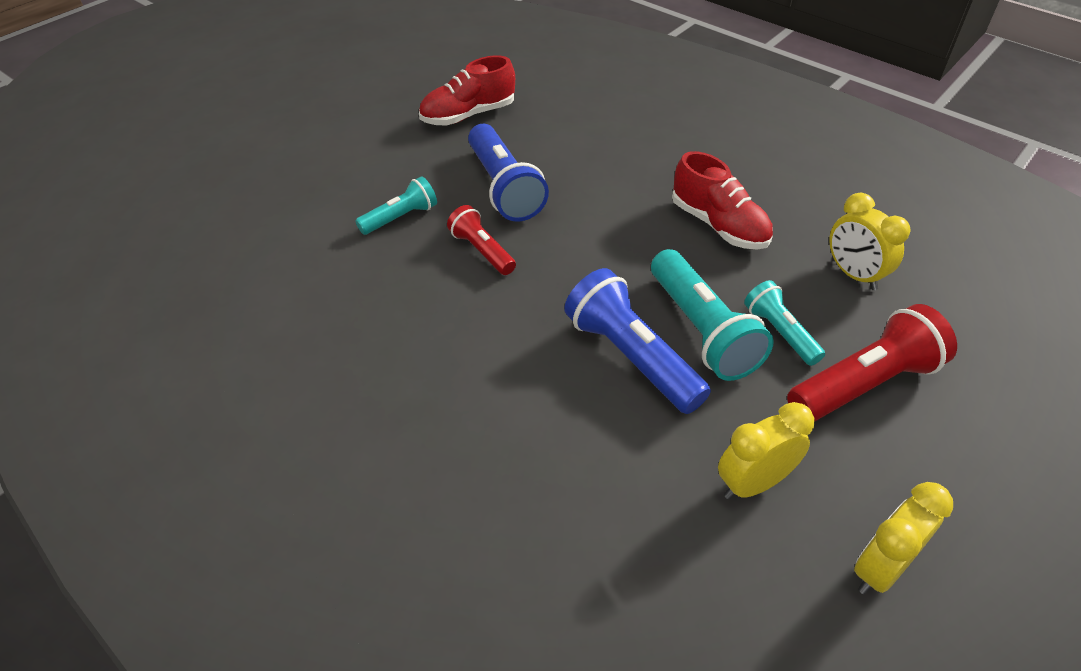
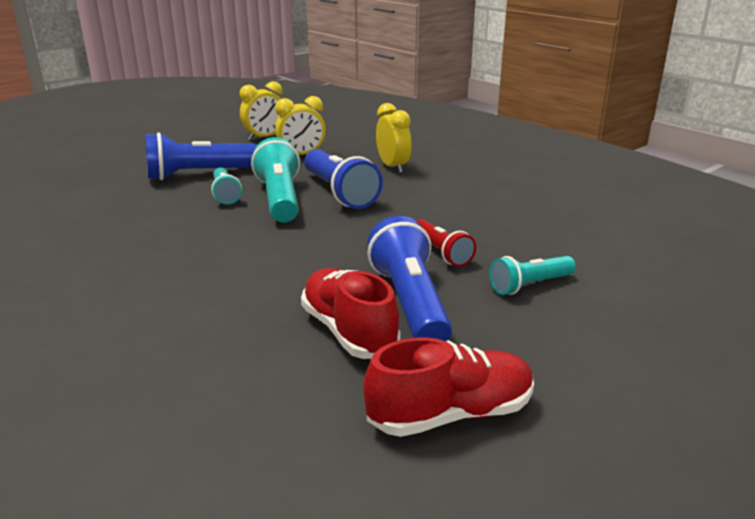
camera: 170 degrees left, 20 degrees down
red shoe [672,151,773,250] -> red shoe moved to [301,268,401,359]
red flashlight [787,304,957,422] -> blue flashlight [145,132,257,180]
yellow clock [829,193,910,290] -> yellow clock moved to [376,103,412,173]

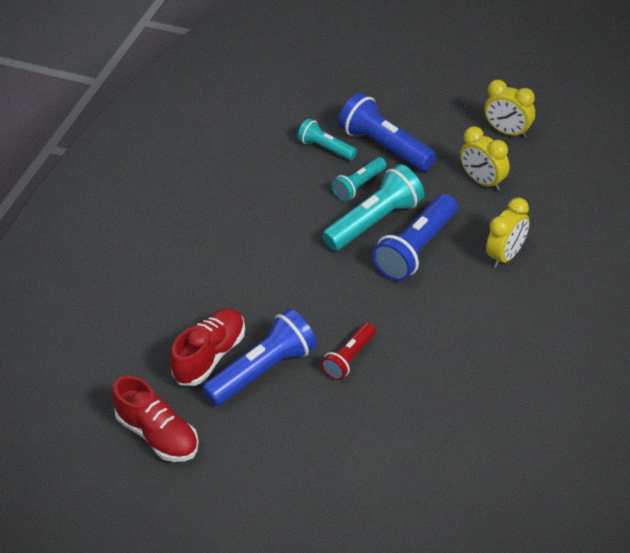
camera: 65 degrees right, 20 degrees up
turquoise flashlight [489,256,576,295] -> turquoise flashlight moved to [297,119,357,160]

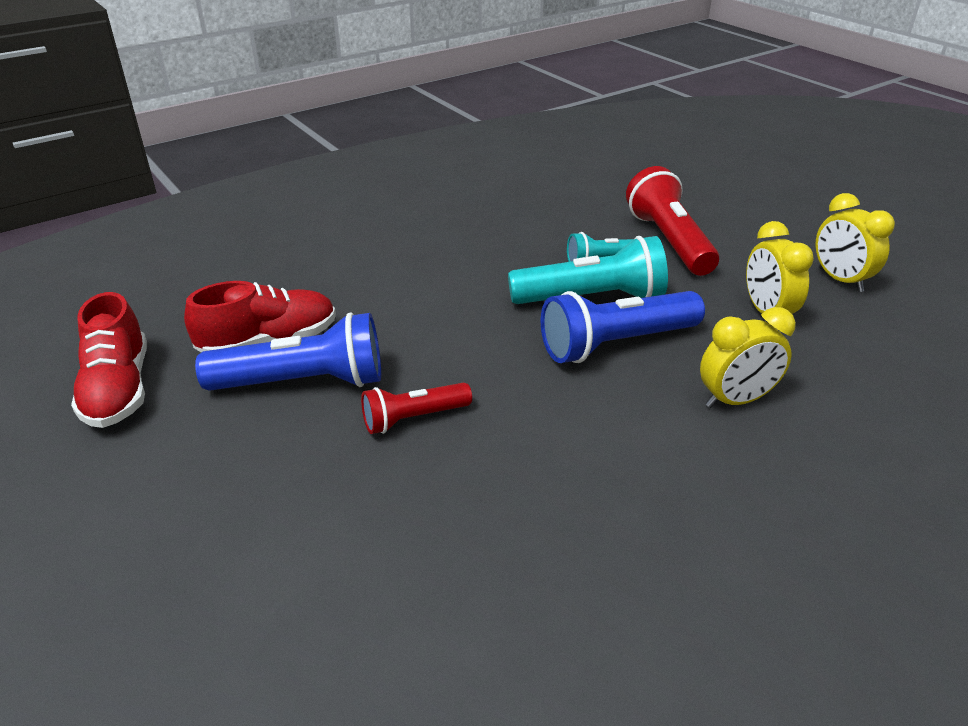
camera: 30 degrees right, 10 degrees down
turquoise flashlight [297,119,357,160] -> none
blue flashlight [338,93,436,171] -> red flashlight [626,166,719,276]

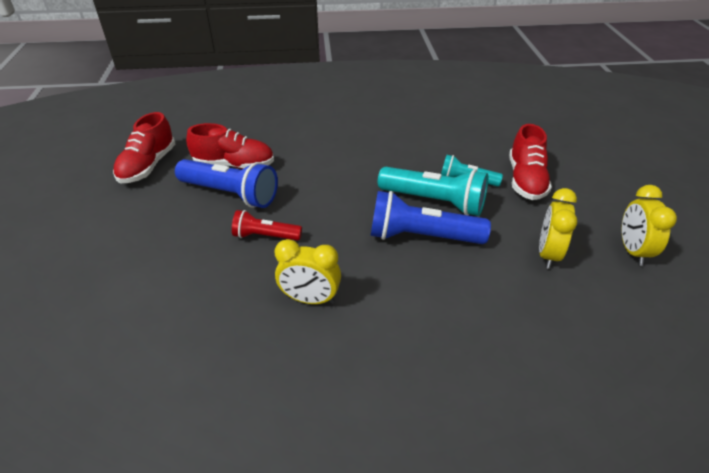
camera: 30 degrees right, 5 degrees up
red flashlight [626,166,719,276] -> red shoe [509,124,552,200]
yellow clock [700,307,796,408] -> yellow clock moved to [275,239,341,304]

